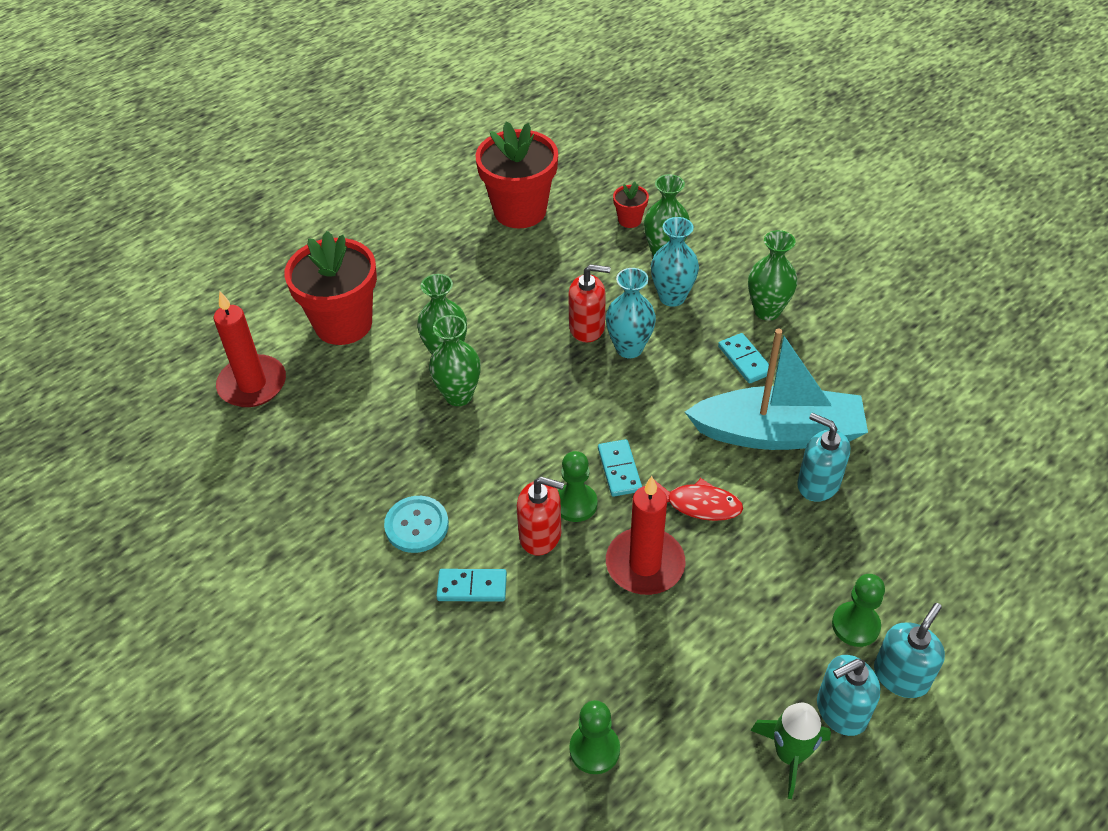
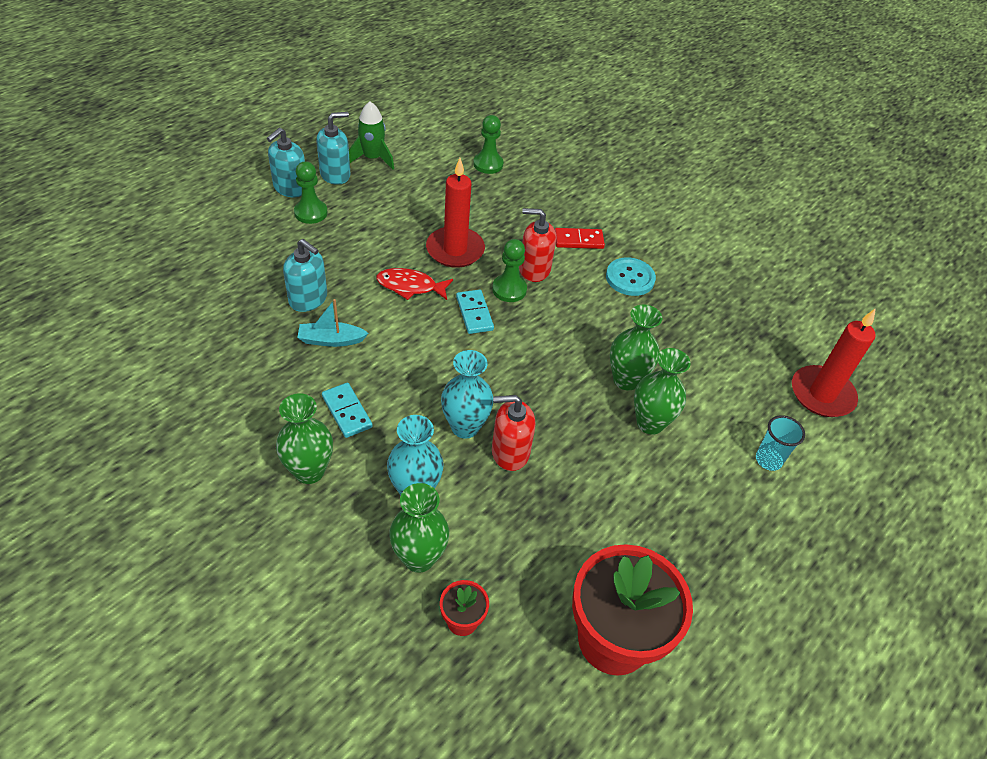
camera: 170 degrees right, 0 degrees up
red flower pot [284,231,377,345] -> turquoise cup [756,415,805,471]
turquoise domino [436,569,507,602] -> red domino [555,228,605,249]
turquoise boat [685,329,868,450] -> turquoise boat [297,299,368,347], size x0.43

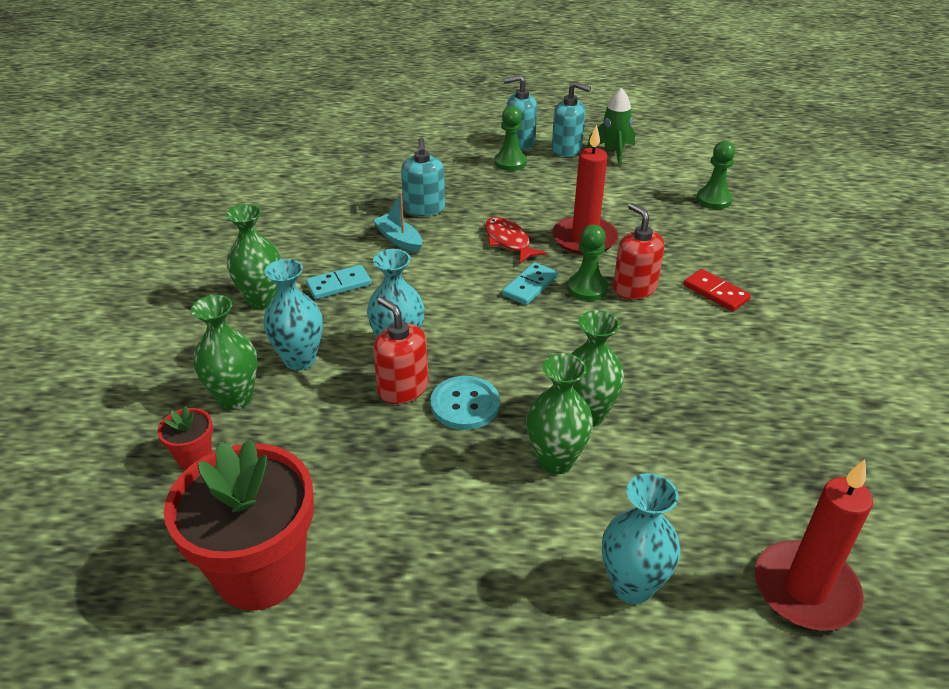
camera: 55 degrees right, 10 degrees down
turquoise domino [322,383,373,438] -> turquoise domino turned 45 degrees clockwise [306,265,371,299]
turquoise button [606,258,656,296] -> turquoise button moved to [431,376,500,430]
turquoise cup [756,415,805,471] -> turquoise vase [602,473,681,604]

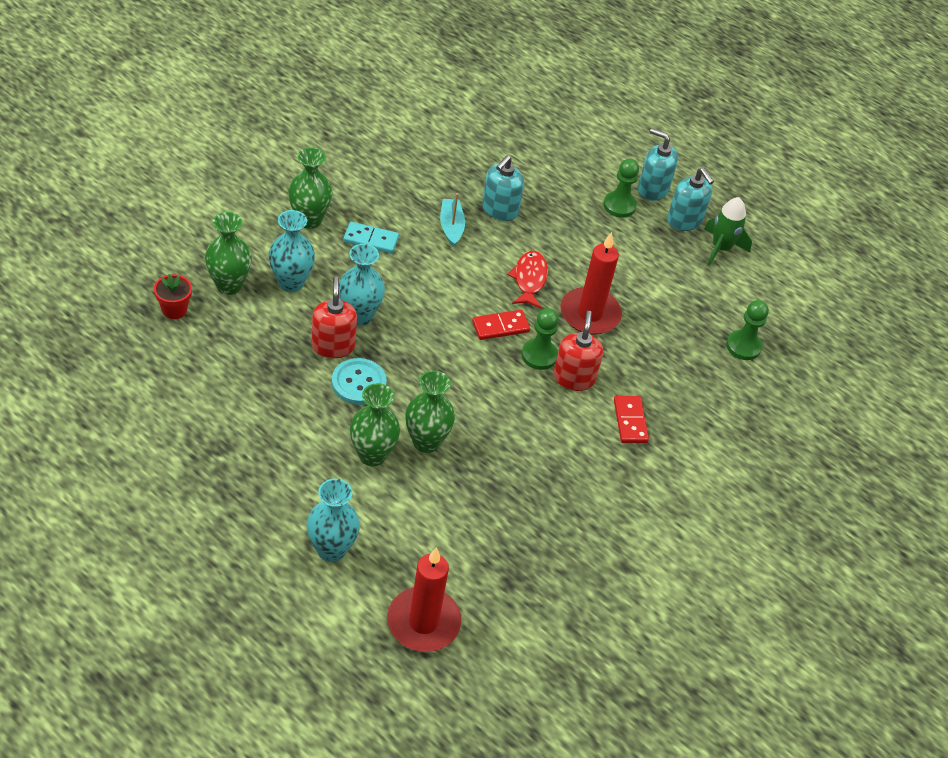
camera: 30 degrees right, 10 degrees up
red flower pot [164,439,314,611] -> none
turquoise domino [502,262,558,305] -> red domino [472,310,530,340]

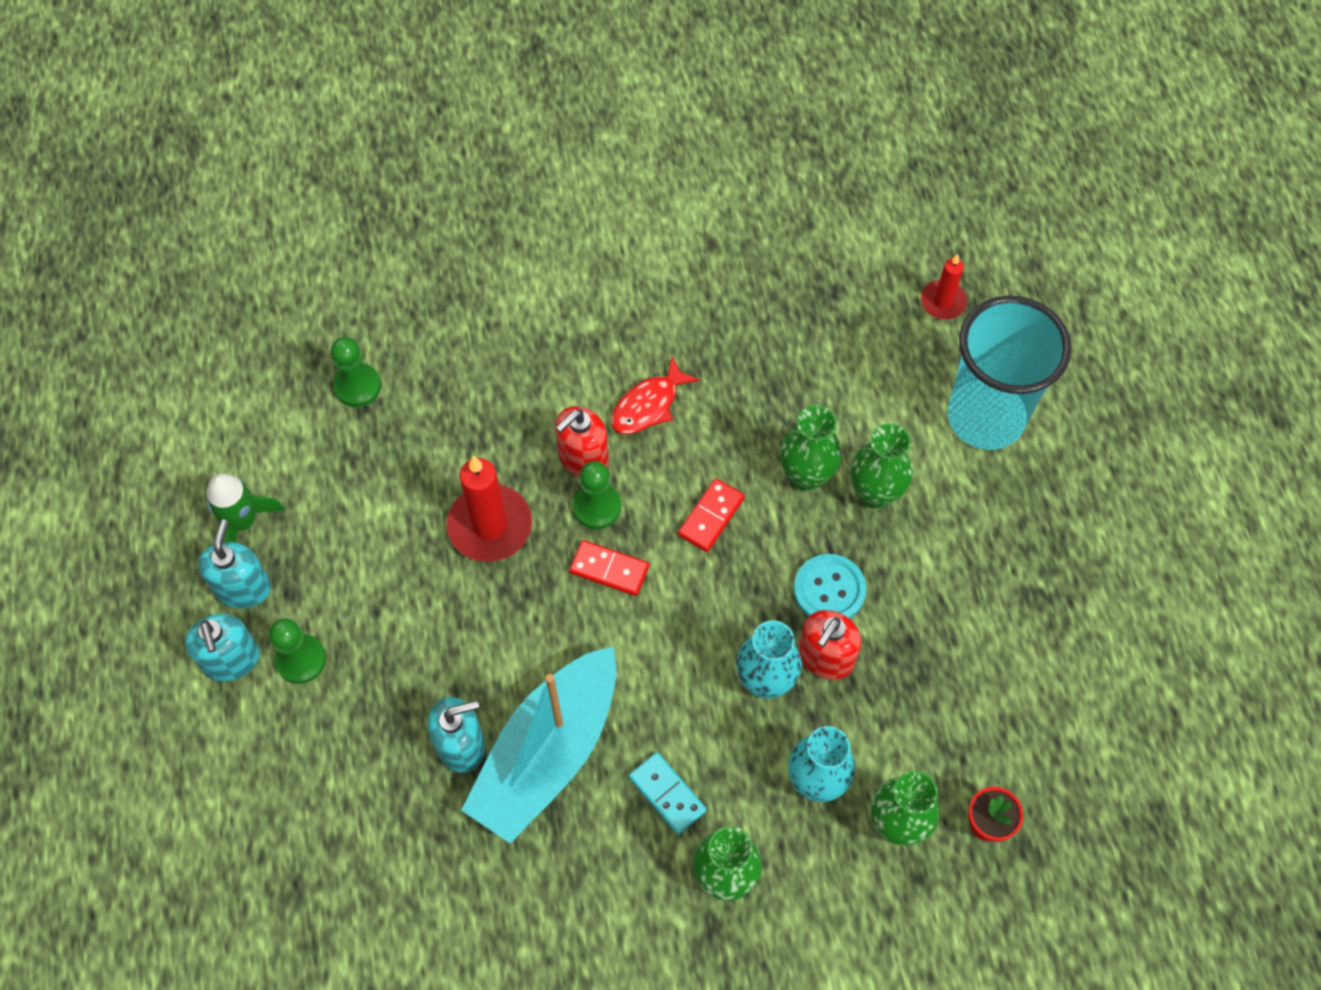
camera: 135 degrees left, 15 degrees up
turquoise vase [307,479,360,562] -> turquoise cup [948,296,1071,450]
red candle [387,547,461,652] -> red candle [921,254,967,320], size x0.58
turquoise boat [440,193,465,247] -> turquoise boat [461,646,617,844], size x2.31
red fish [507,251,548,309] -> red fish moved to [611,357,700,434]
red domino [614,396,649,443] -> red domino moved to [678,478,745,552]

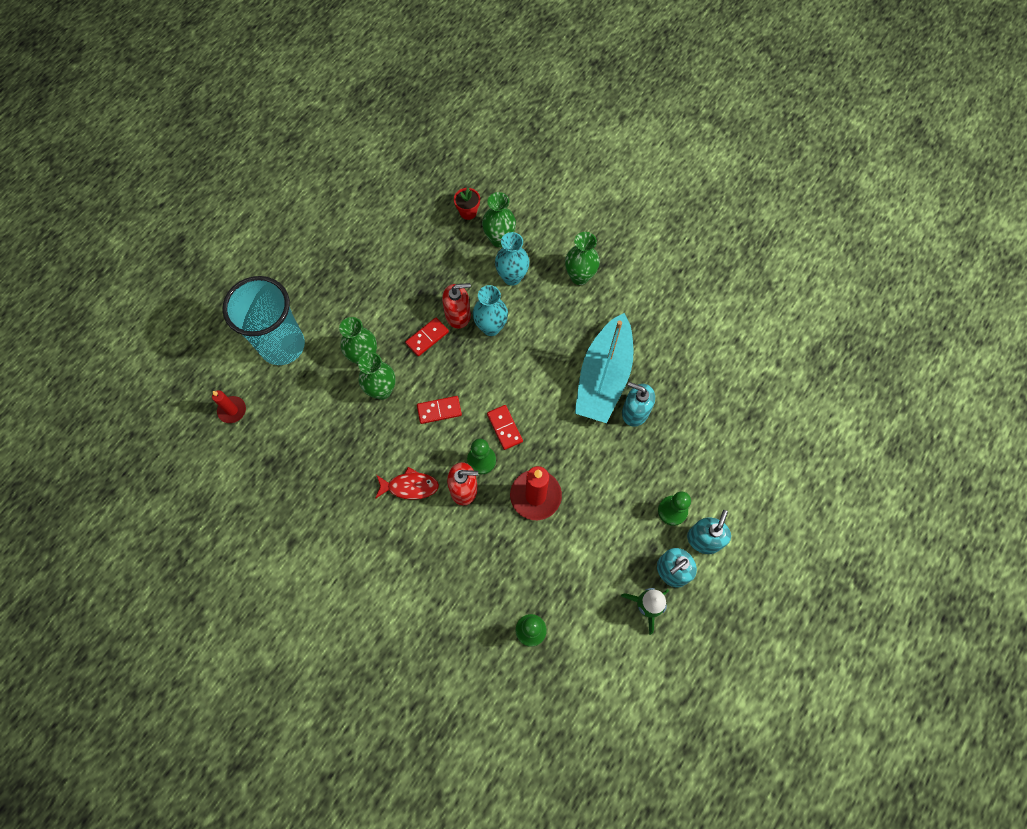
camera: 135 degrees left, 5 degrees up
turquoise boat [461,646,617,844] -> turquoise boat turned 120 degrees clockwise [575,313,633,423]
turquoise domino [629,752,707,834] -> none
turquoise button [794,554,866,619] -> red domino [405,318,449,356]

